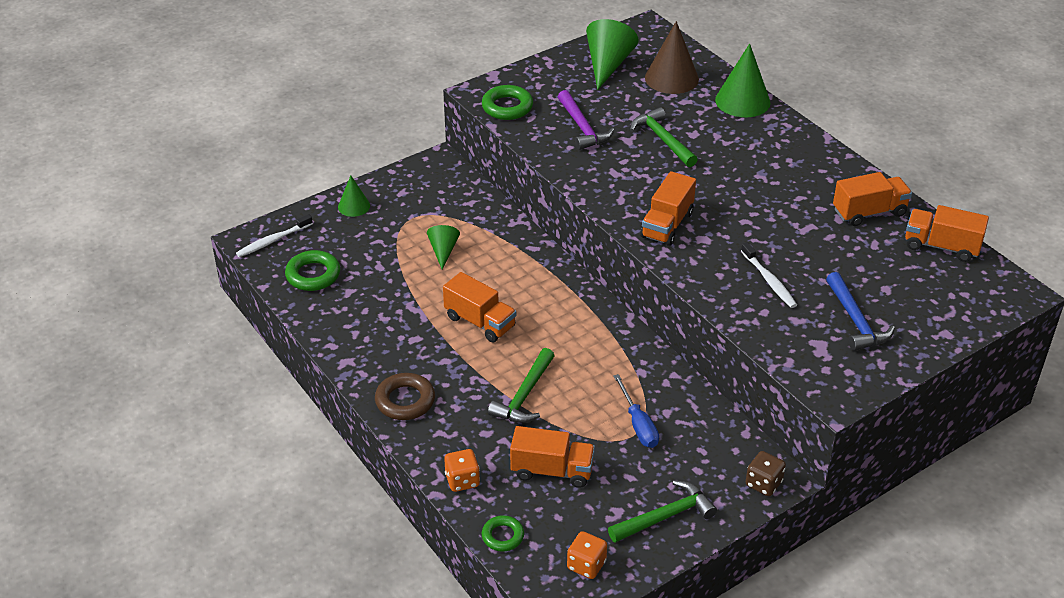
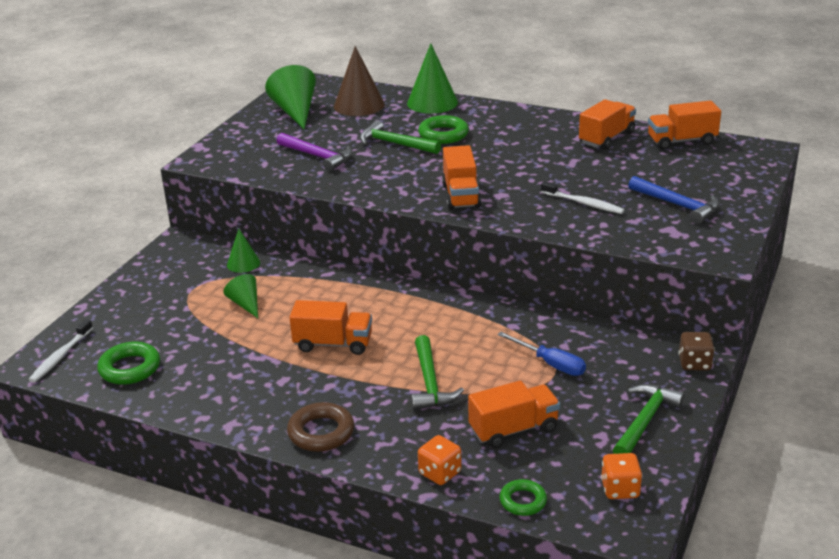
camera: 30 degrees left, 10 degrees down
green cone [338,175,370,217] -> green cone moved to [227,229,260,273]
green ring [482,85,533,120] -> green ring moved to [418,115,469,144]

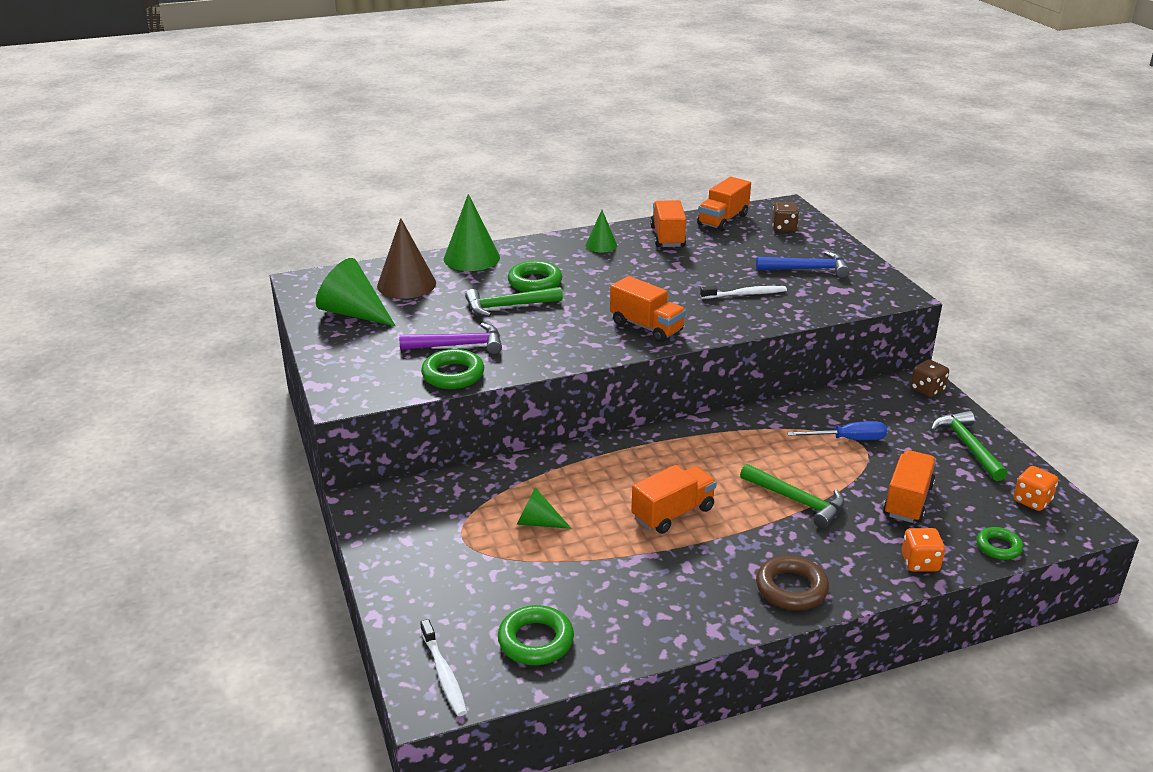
camera: 45 degrees left, 0 degrees up
green cone [227,229,260,273] -> green cone moved to [586,210,617,253]
none -> green ring [421,349,484,389]
none -> brown dice [772,202,799,232]

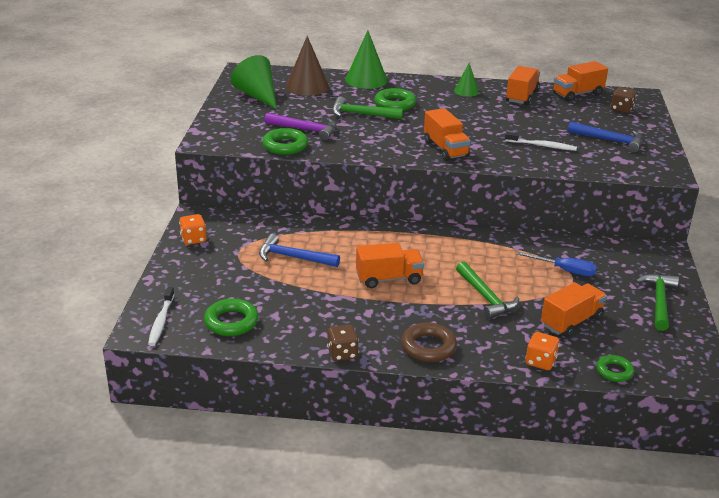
camera: 25 degrees right, 0 degrees up
green cone [516,487,572,529] -> blue hammer [259,234,340,267]
brown dice [911,360,949,397] -> brown dice moved to [327,325,359,361]
orange dice [1013,466,1058,511] -> orange dice moved to [179,214,206,245]

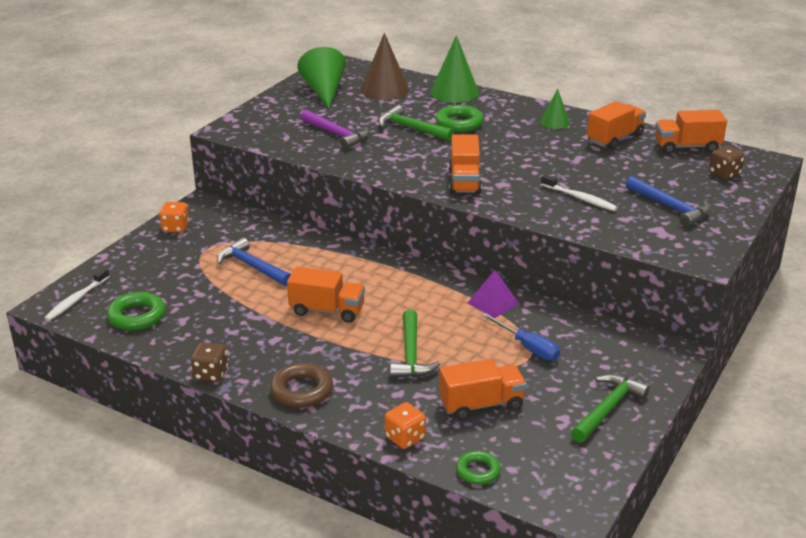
camera: 25 degrees right, 0 degrees up
green ring [262,128,308,155] -> none
none -> purple pyramid [468,270,519,318]

